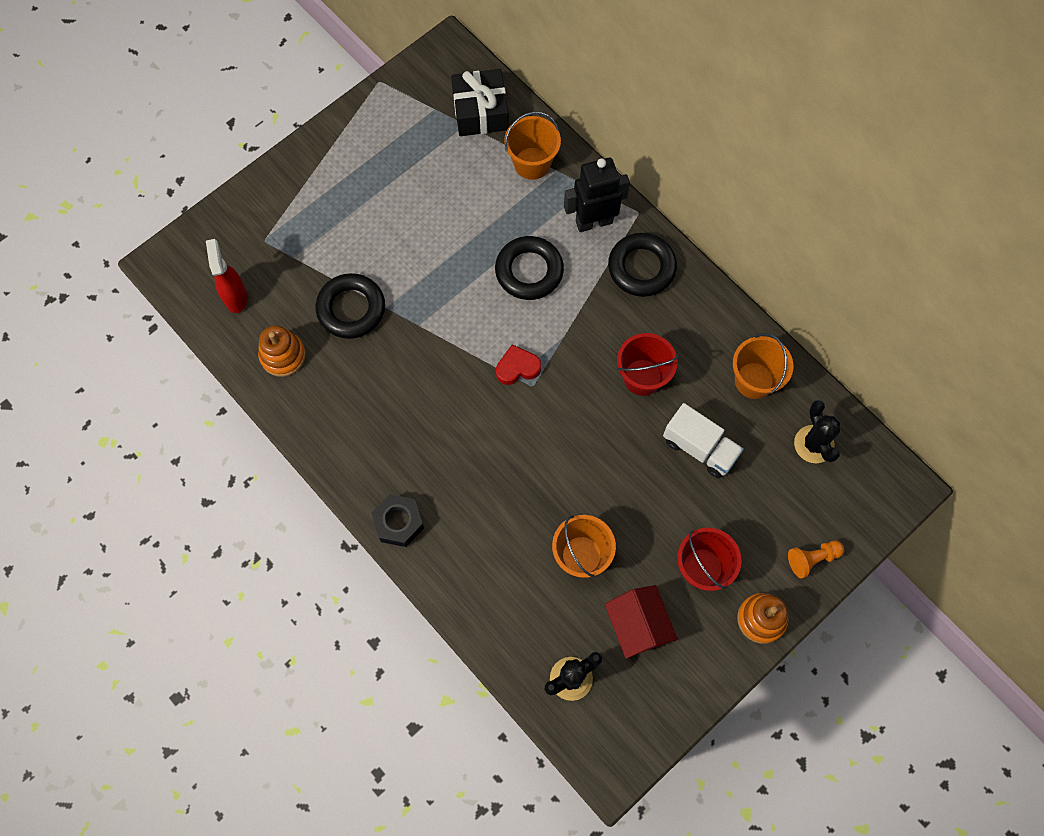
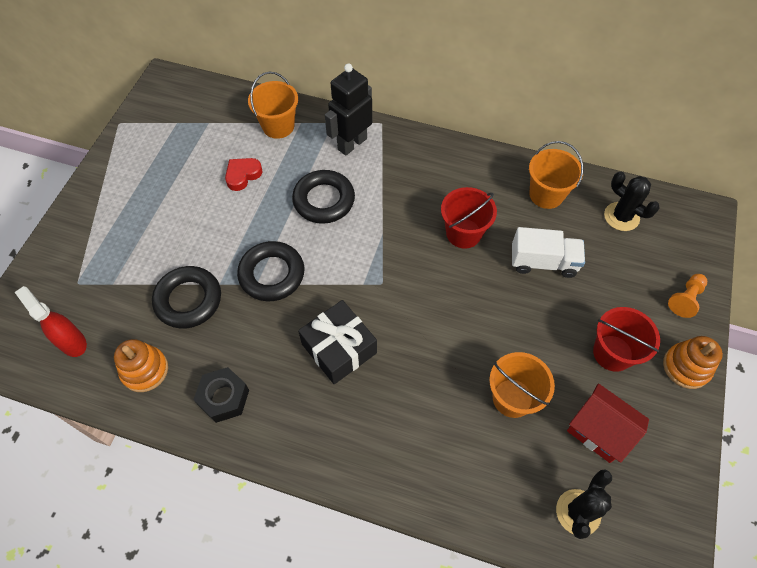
camera: 30 degrees left, 10 degrees down
black nut [371,494,424,547] -> black nut moved to [193,367,249,423]
black gift [451,69,509,136] -> black gift moved to [298,300,377,384]
red heart [496,344,541,385] -> red heart moved to [225,158,263,191]
black ring [608,233,677,297] -> black ring moved to [237,241,304,301]

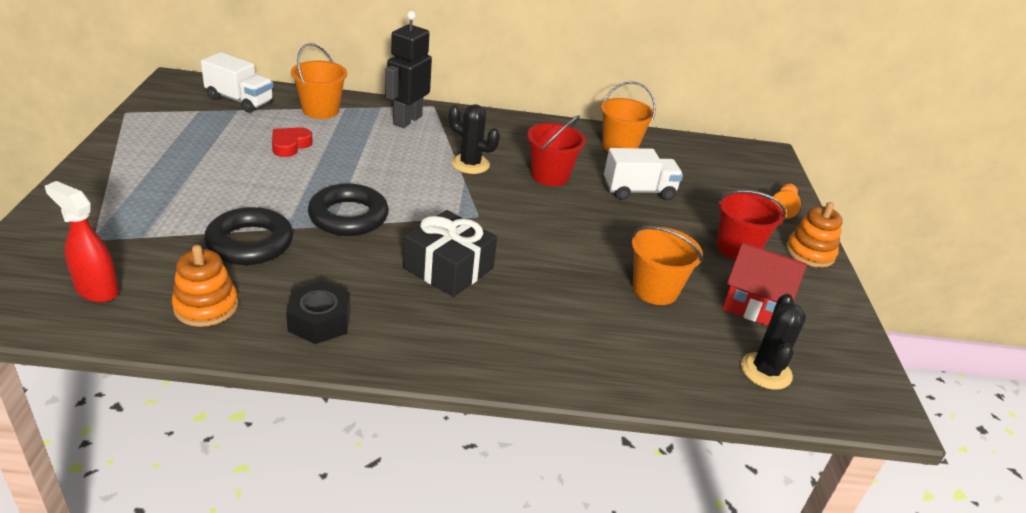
camera: 20 degrees left, 25 degrees down
black ring [292,170,355,224] -> none
black cactus [604,172,660,231] -> black cactus moved to [449,104,500,174]
none -> white truck [201,52,273,113]

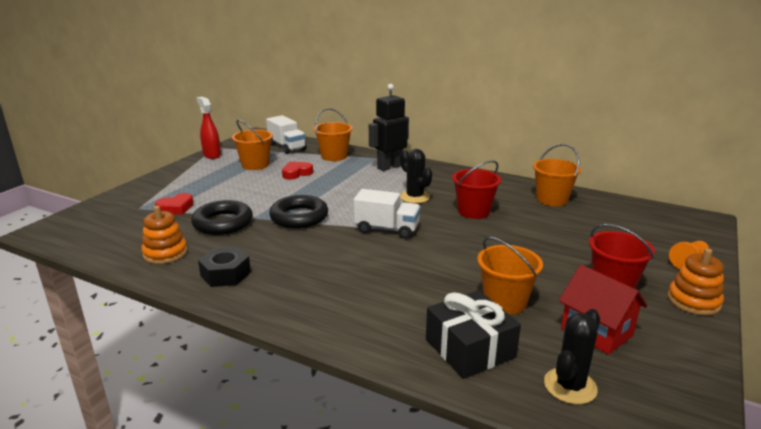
camera: 30 degrees right, 10 degrees down
red spray bottle [45,181,119,302] -> red spray bottle moved to [196,97,221,159]
black gift [403,210,497,297] -> black gift moved to [426,290,521,379]
white truck [604,148,683,200] -> white truck moved to [354,189,421,239]
none -> red heart [155,193,194,215]
none -> orange bucket [232,119,273,170]

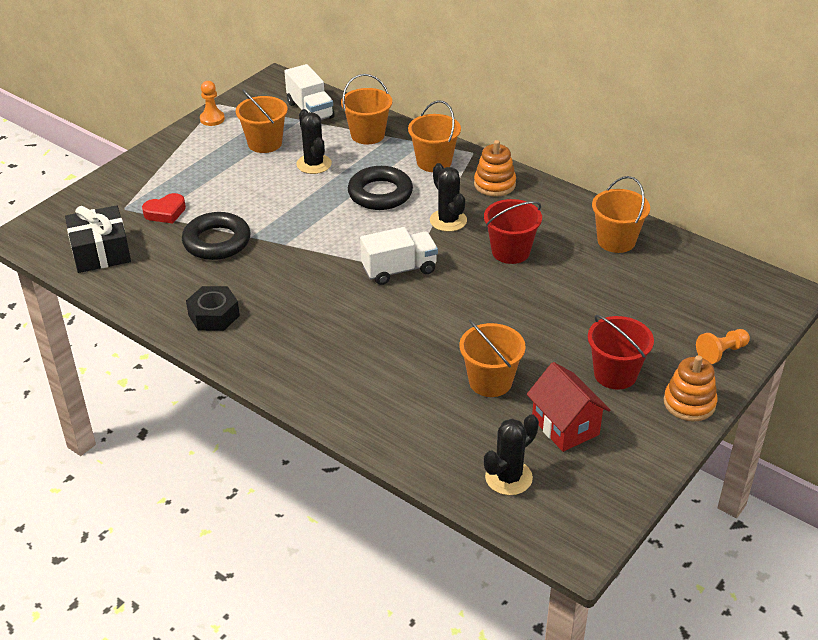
camera: 10 degrees right, 15 degrees up
orange stacking toy [141,206,188,264] -> orange stacking toy moved to [474,140,516,197]
red spray bottle [196,97,221,159] -> orange pawn [200,81,225,126]
black ring [269,195,328,229] -> black ring moved to [348,166,413,210]
red heart [282,162,313,179] -> black cactus [296,109,332,174]
white truck [354,189,421,239] -> white truck turned 45 degrees counterclockwise [360,227,438,285]
black robot [369,84,409,171] -> orange bucket [408,100,461,172]
black gift [426,290,521,379] -> black gift moved to [65,205,131,273]

